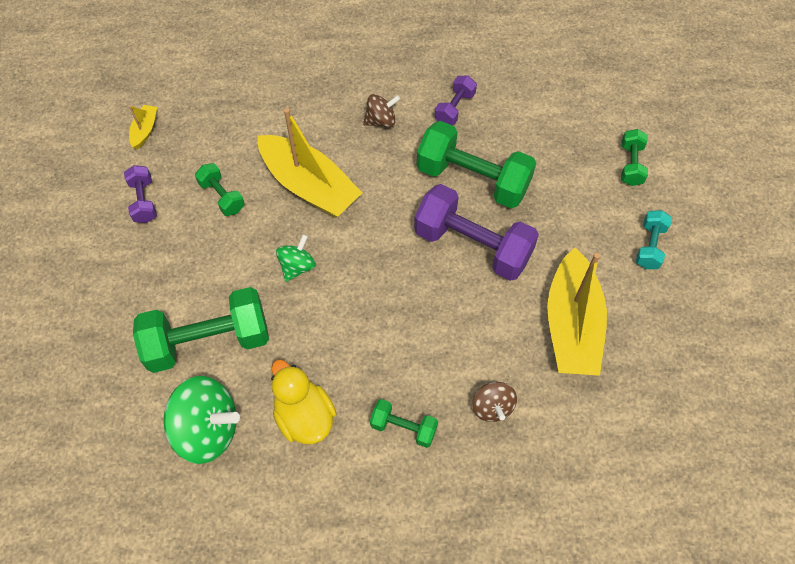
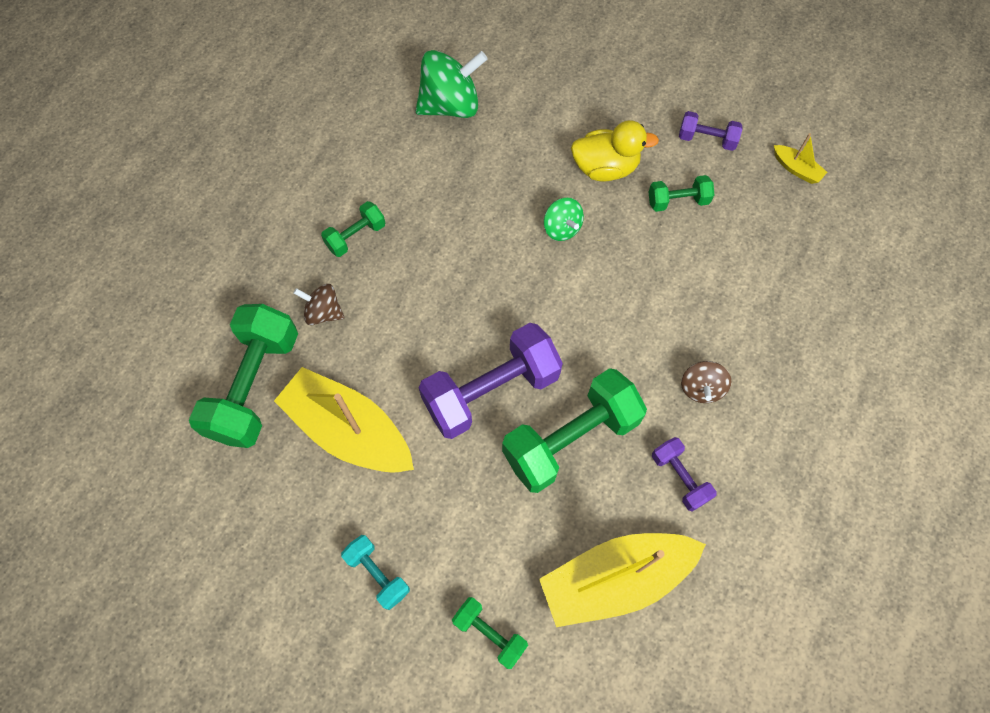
camera: 120 degrees right, 5 degrees up
green dumbbell [133,287,269,373] -> green dumbbell moved to [189,304,298,448]
green spinning top [164,376,240,464] -> green spinning top turned 150 degrees counterclockwise [416,50,488,118]
yellow boat [258,108,362,218] -> yellow boat moved to [539,533,706,627]
yellow duck [271,359,336,444] -> yellow duck moved to [571,120,659,182]

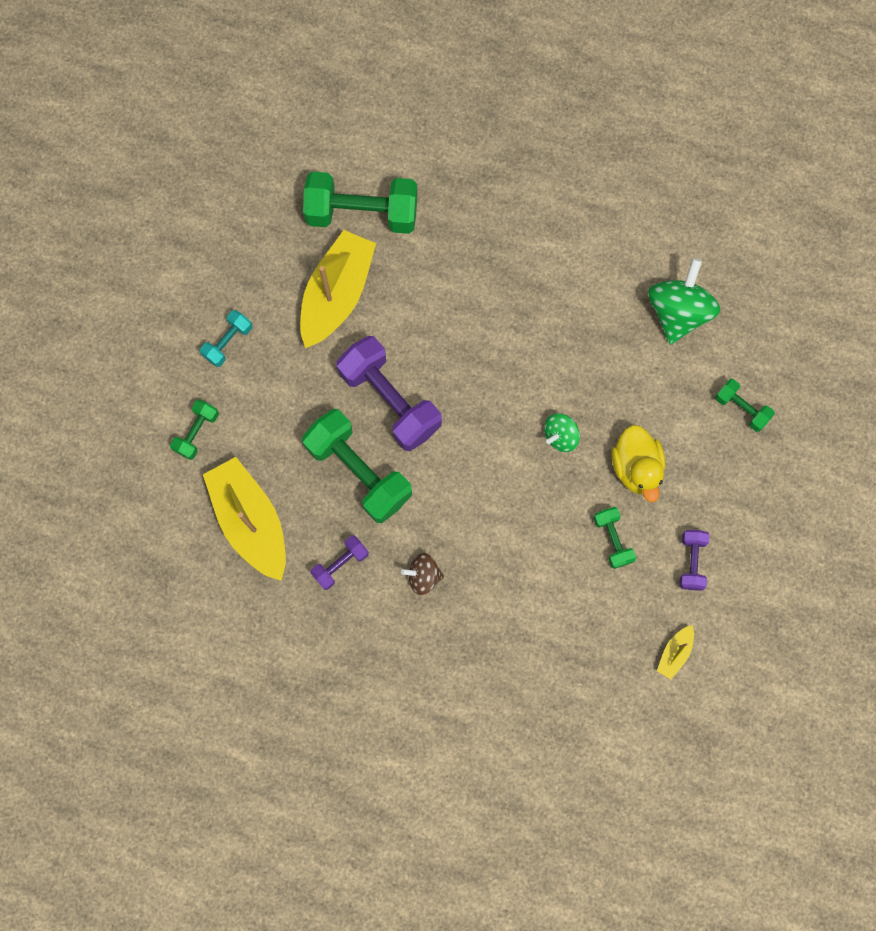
camera: 80 degrees right, 10 degrees up
brown spinning top [293,284,344,325] -> none
green dumbbell [321,201,385,257] -> green dumbbell moved to [715,379,775,432]
green spinning top [416,50,488,118] -> green spinning top turned 135 degrees counterclockwise [648,258,720,344]

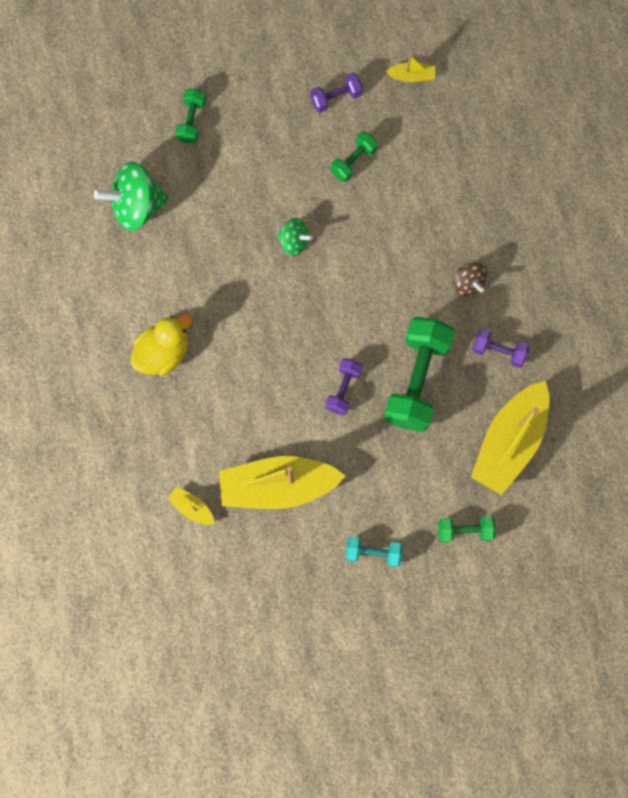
camera: 120 degrees left, 0 degrees up
green dumbbell [303,172,417,234] -> yellow boat [167,486,215,525]
purple dumbbell [337,336,442,451] -> purple dumbbell [325,358,363,415], size x0.50
yellow duck [611,425,665,502] -> yellow duck moved to [130,314,192,376]

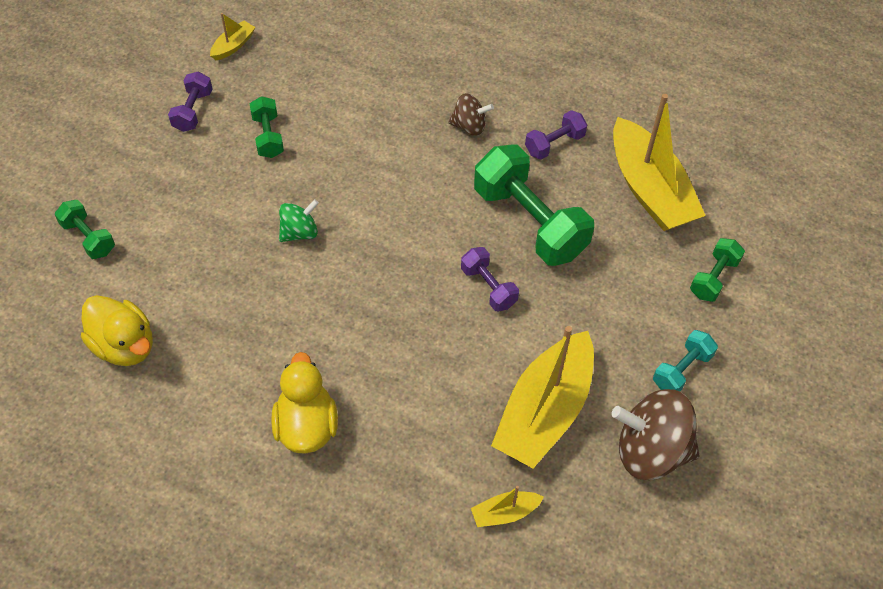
camera: 55 degrees left, 20 degrees down
green spinning top [94,162,170,231] -> yellow duck [81,295,153,366]
none -> brown spinning top [611,389,699,480]

